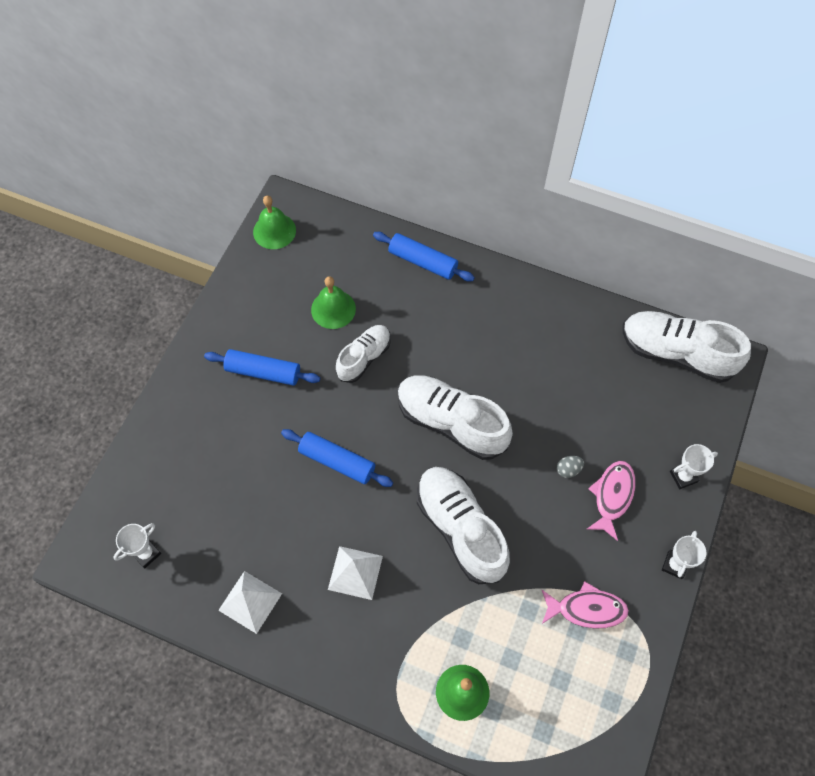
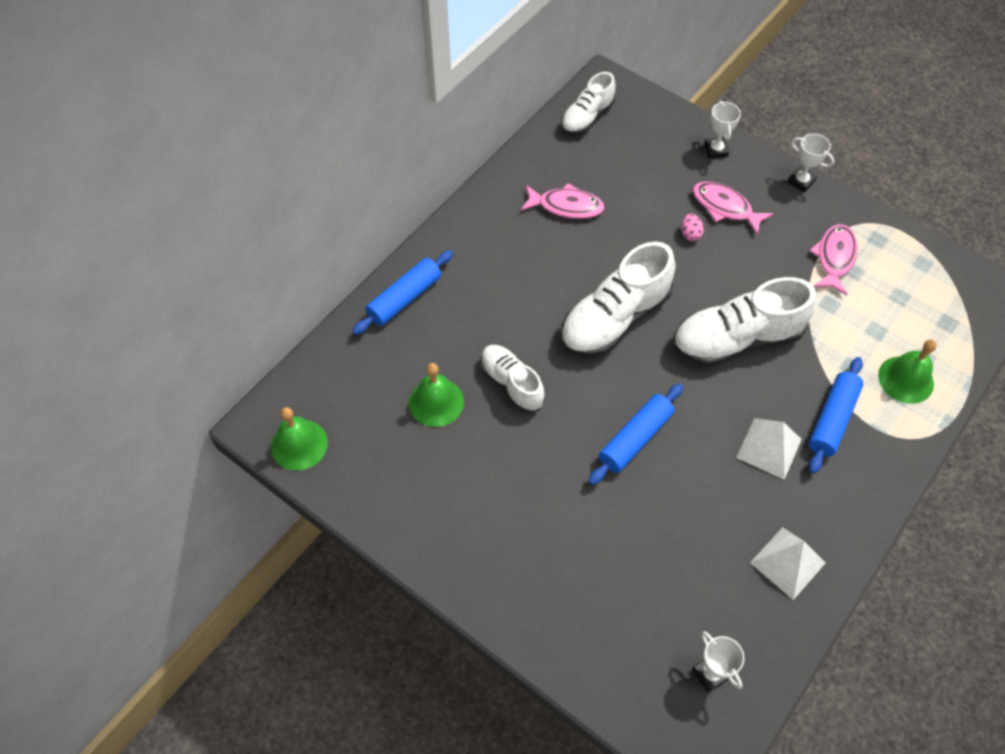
camera: 75 degrees left, 5 degrees down
blue rolling pin [204,349,320,386] -> blue rolling pin moved to [809,357,863,474]
grey egg [557,456,584,478] -> pink egg [681,214,704,241]
white shoe [623,311,751,383] -> white shoe [561,72,615,135], size x0.60
none -> pink fish [521,183,605,219]

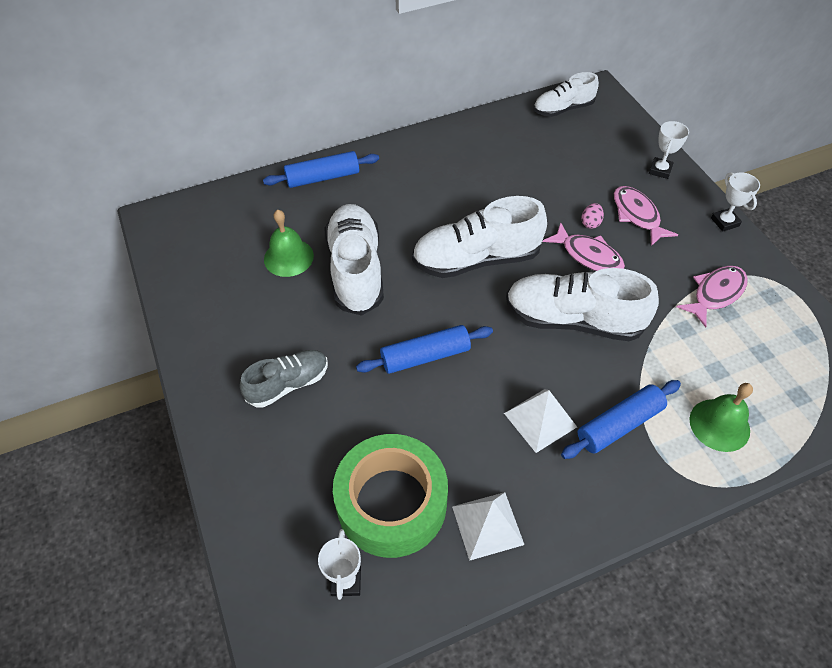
camera: 30 degrees right, 5 degrees down
green bell [271,407,328,471] -> none
white shoe [480,345,545,413] -> white shoe [325,204,384,316], size x1.66
pink fish [521,183,605,219] -> pink fish moved to [543,222,625,271]
none -> grey shoe [240,350,328,408]
none -> green tape [333,434,448,558]

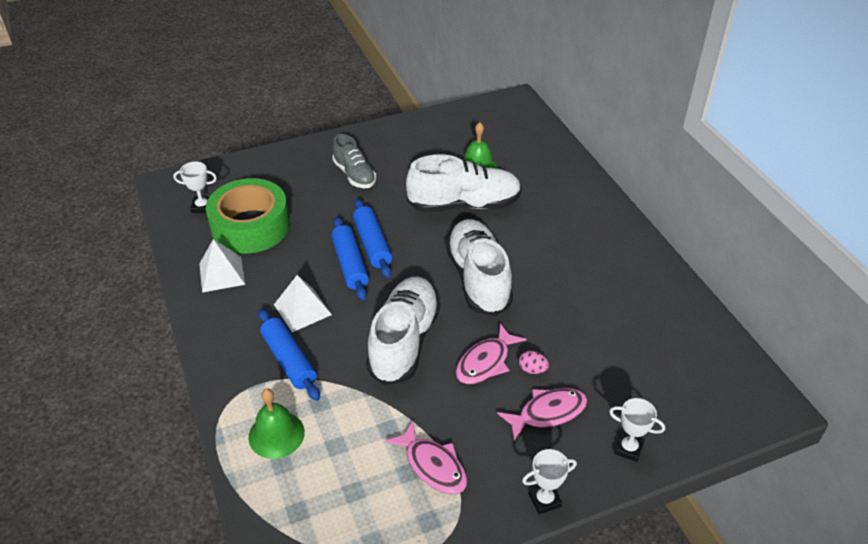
camera: 90 degrees right, 10 degrees down
blue rolling pin [263,151,379,188] -> blue rolling pin moved to [331,217,369,301]
white shoe [534,72,599,117] -> none

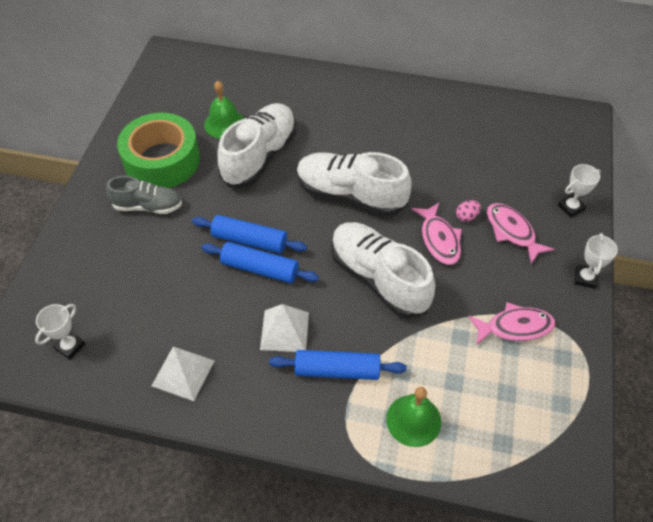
camera: 55 degrees left, 10 degrees up
green tape [206,178,290,254] -> green tape moved to [117,113,200,188]
pink fish [497,388,587,441] -> pink fish turned 45 degrees counterclockwise [487,203,554,264]

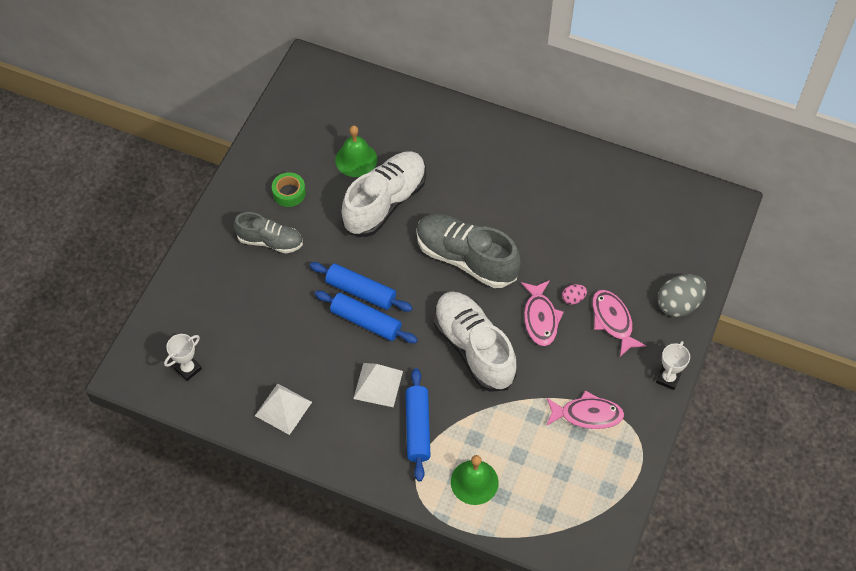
camera: 10 degrees right, 5 degrees up
green tape [117,113,200,188] -> green tape [272,172,306,207], size x0.44
blue rolling pin [269,350,406,380] -> blue rolling pin turned 75 degrees clockwise [405,368,431,482]
white shoe [297,152,412,216] -> grey shoe [416,214,521,288]
white trophy [558,164,601,218] -> grey egg [657,274,707,317]

